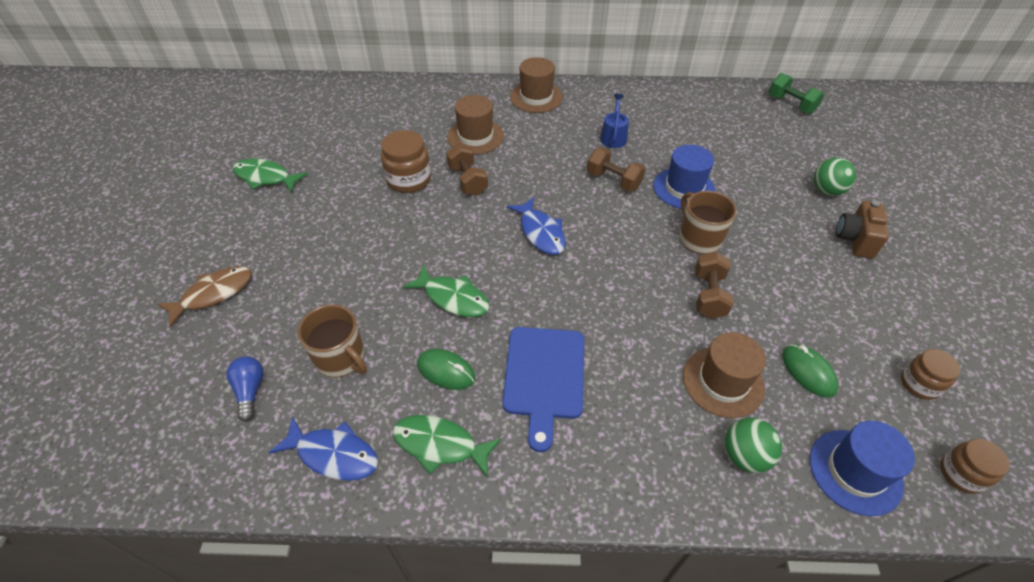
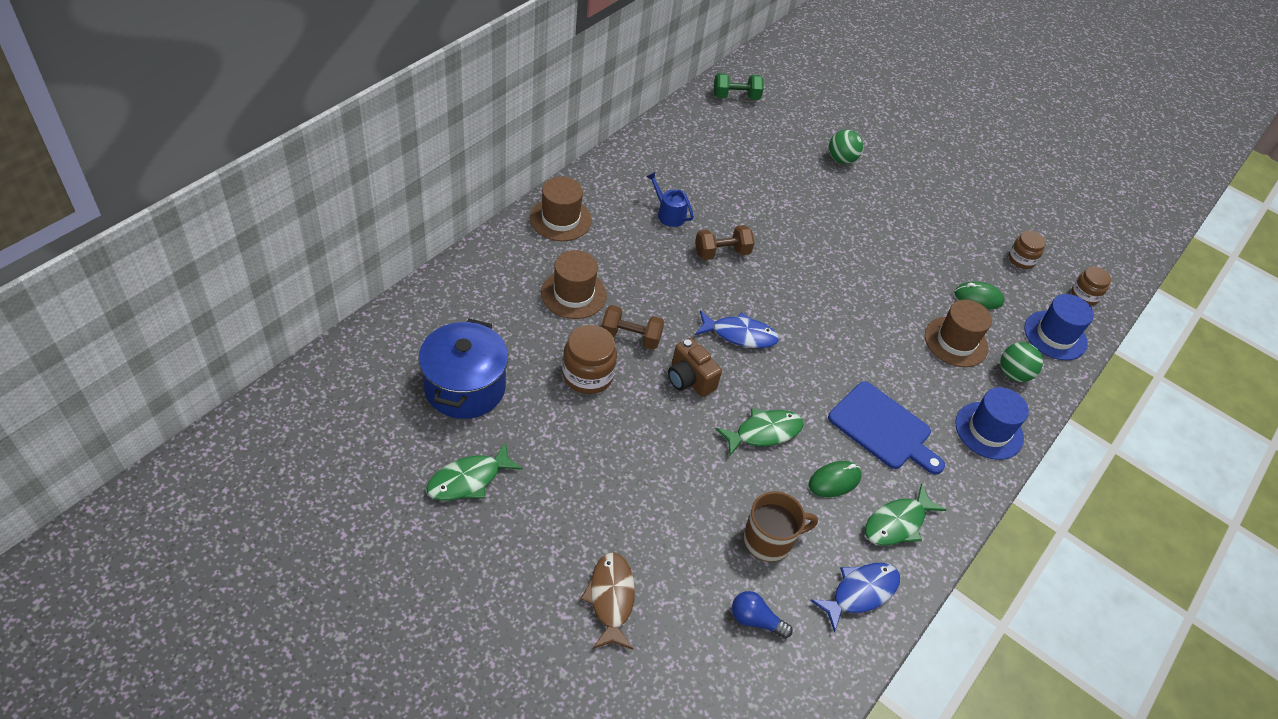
camera: 60 degrees left, 0 degrees up
blue hat [653,145,716,209] -> blue hat moved to [955,387,1029,460]
brown mug [679,191,736,254] -> none
brown dumbbell [695,252,734,319] -> none
brown camera [836,201,889,259] -> brown camera moved to [668,338,722,397]
none -> blue pot [418,319,508,419]

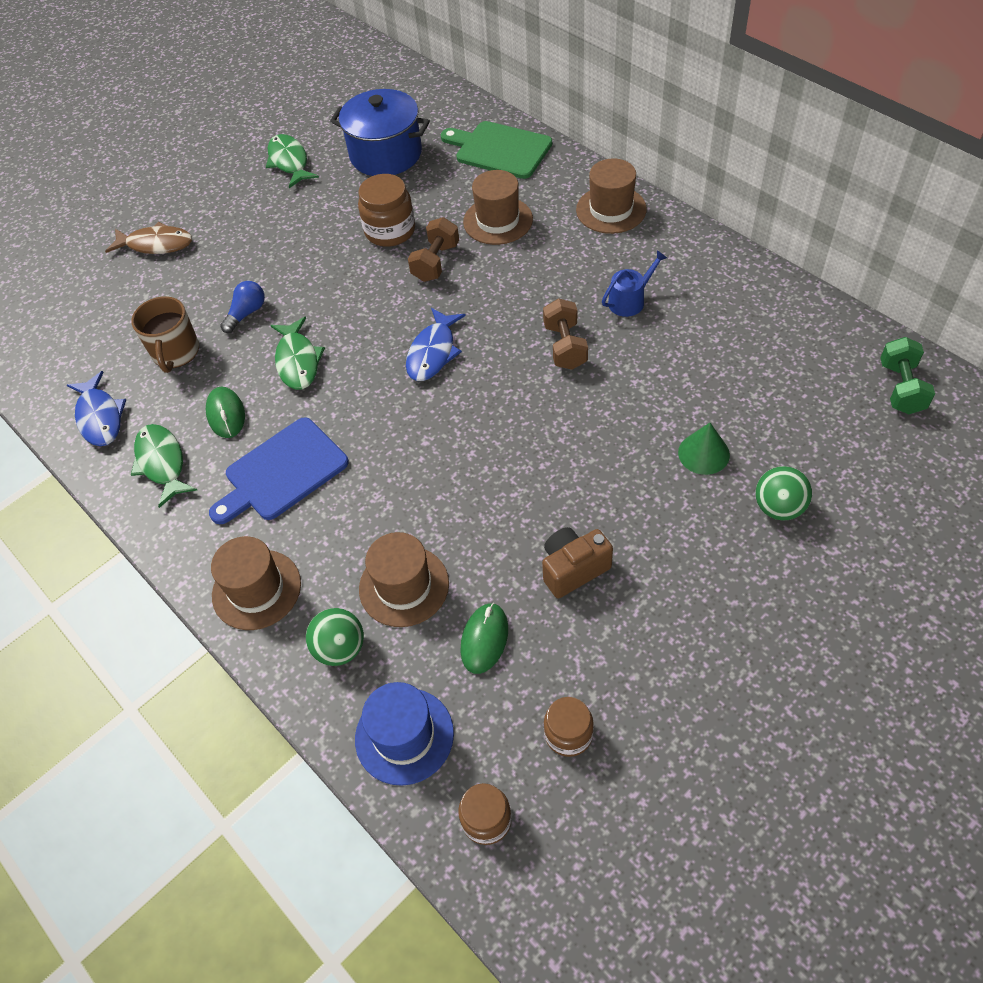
camera: 110 degrees right, 5 degrees up
brown camera [668,338,722,397] -> brown camera moved to [542,527,613,598]
blue light bulb [732,591,793,639] -> blue light bulb moved to [220,281,265,333]
blue hat [955,387,1029,460] -> brown hat [211,536,301,630]
none -> green cutting board [441,121,552,179]
none -> green cone [678,423,730,475]

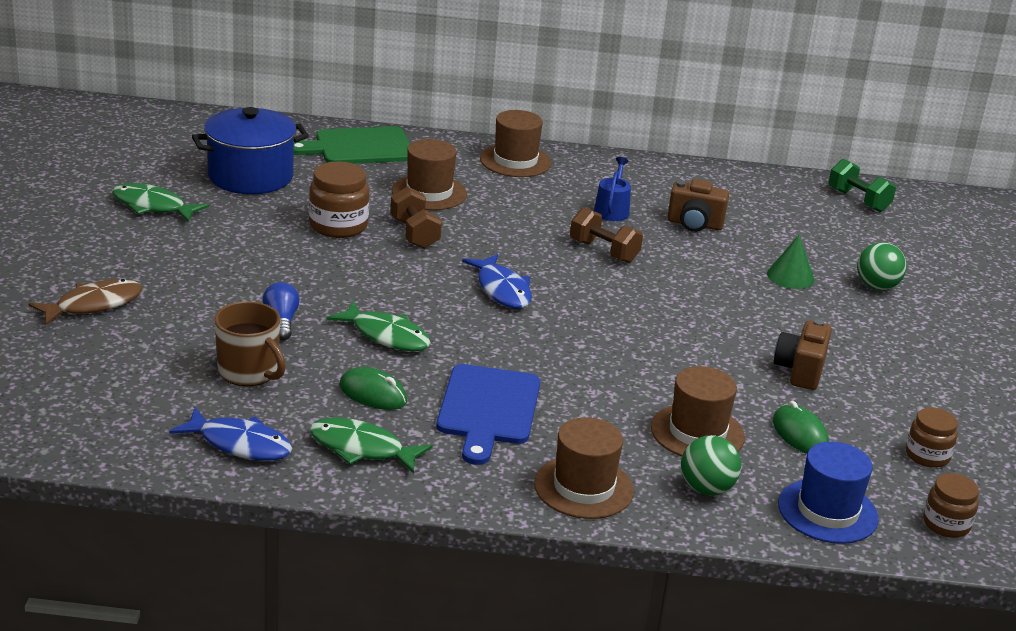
camera: 50 degrees left, 25 degrees down
none -> brown camera [667,179,729,232]

